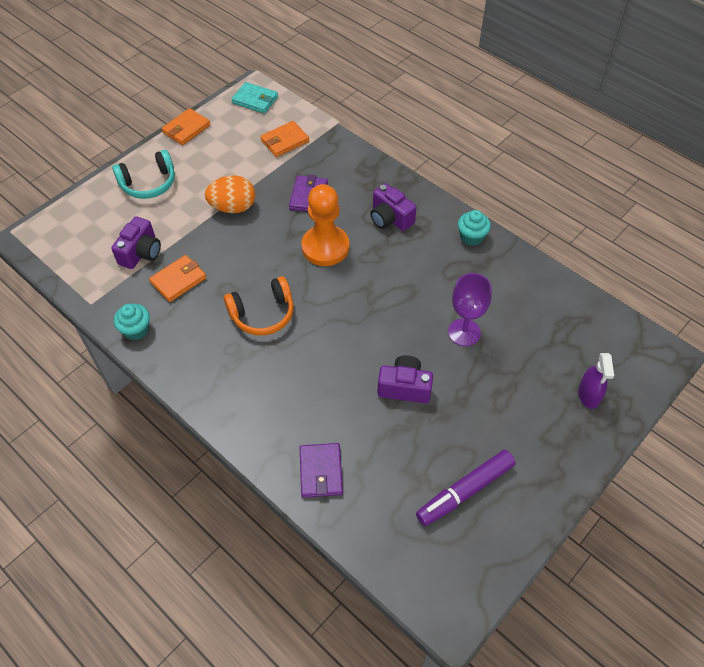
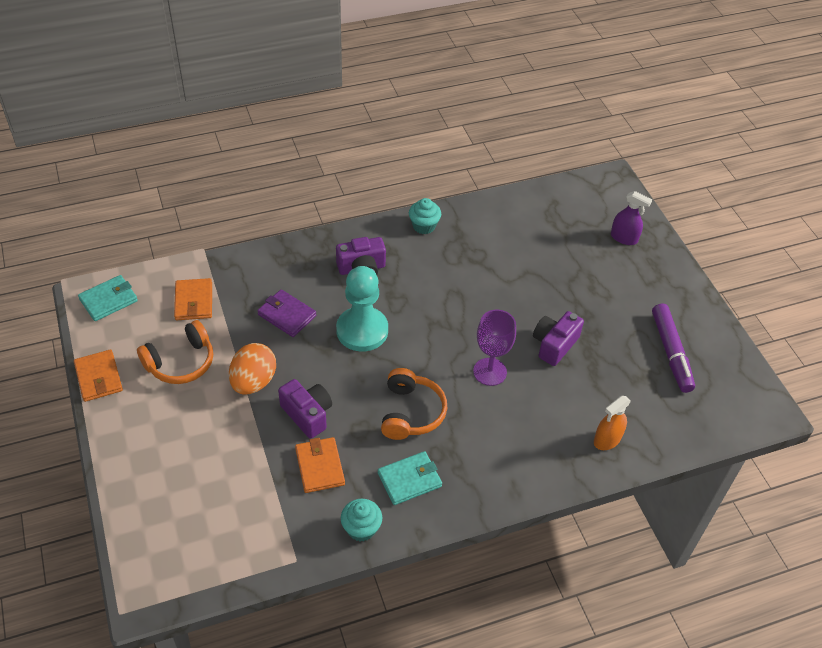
camera: 65 degrees left, 5 degrees down
purple camera [111,217,161,269] -> purple camera moved to [278,379,332,439]
turquoise headphones [112,150,175,199] -> none
purple wallet [300,443,343,498] -> orange spray bottle [594,396,631,450]
orange pawn [301,184,349,266] -> turquoise pawn [336,266,388,352]
purple goblet [448,273,492,346] -> purple goblet moved to [473,310,516,386]
none -> orange headphones [137,320,213,384]
none -> turquoise wallet [378,451,442,505]

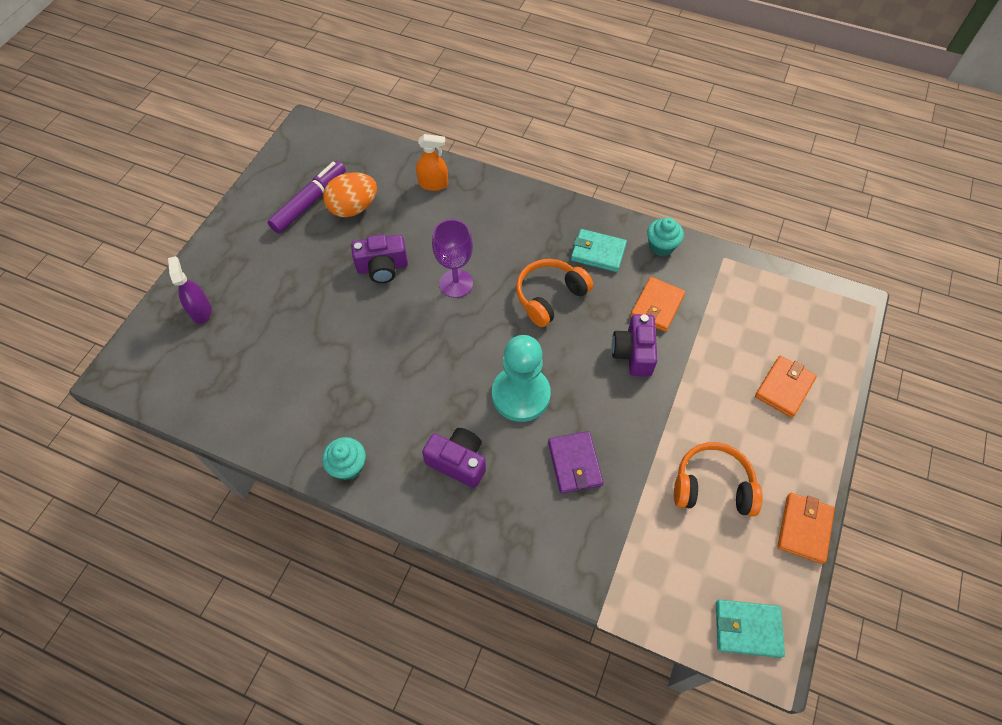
camera: 135 degrees left, 10 degrees up
orange wallet [174,278,212,320] -> orange wallet moved to [755,356,817,418]
orange egg [229,343,276,394] -> orange egg moved to [323,172,377,217]

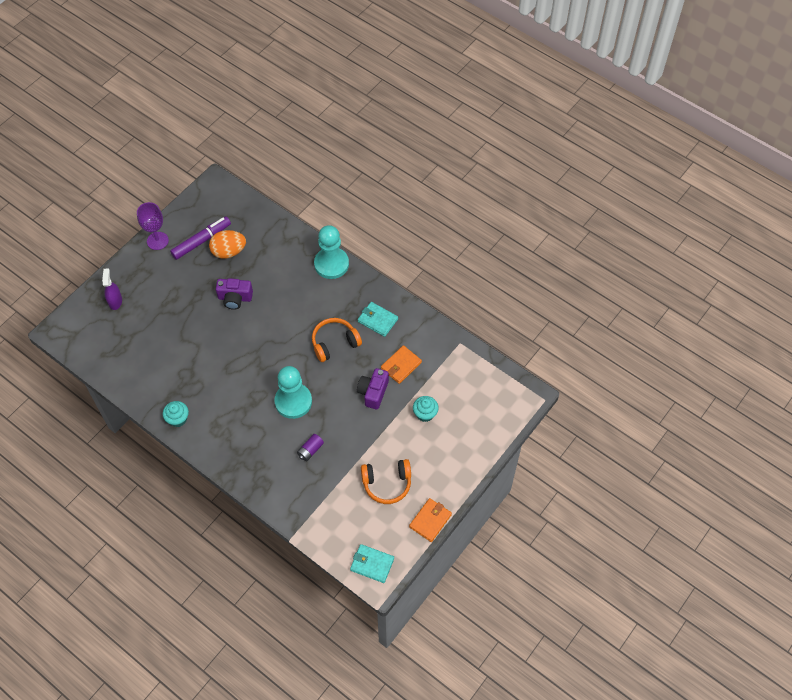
camera: 15 degrees right, 0 degrees up
orange spray bottle [416,134,448,191] -> none
purple camera [422,428,486,488] -> none
purple goblet [432,219,473,298] -> purple goblet moved to [137,202,169,250]
purple wallet [548,431,604,493] -> purple battery [297,434,324,461]
turquoise cupcake [647,217,684,256] -> turquoise cupcake moved to [413,396,439,422]
orange headphones [674,442,763,517] -> orange headphones turned 150 degrees clockwise [361,459,411,504]
orange wallet [755,356,817,418] -> none
none -> turquoise pawn [314,225,349,279]

